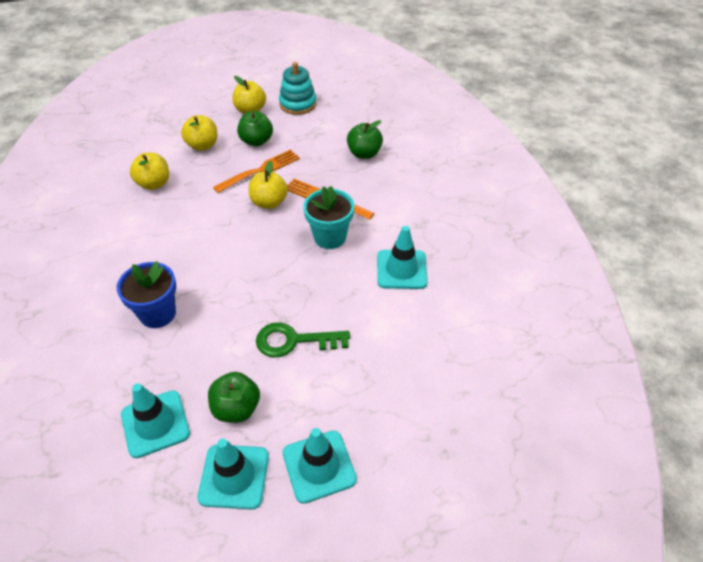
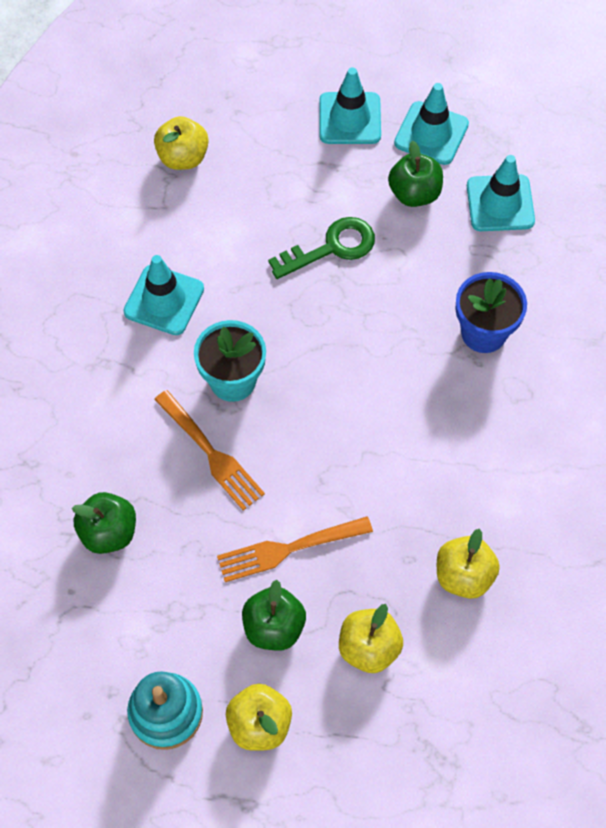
camera: 160 degrees left, 15 degrees up
yellow apple [249,161,288,209] -> yellow apple moved to [154,116,209,170]
green key [256,322,350,358] -> green key turned 45 degrees counterclockwise [268,217,375,279]

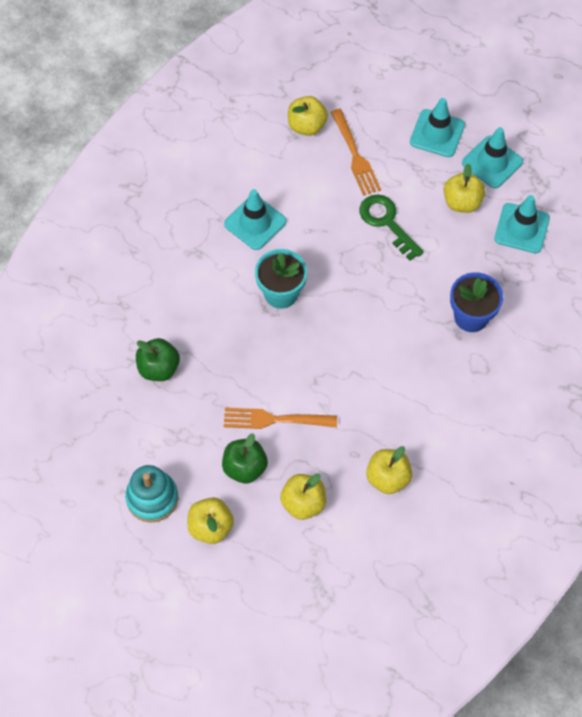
camera: 20 degrees right, 0 degrees up
orange fork [154,390,265,511] -> orange fork moved to [331,109,381,196]
green key [268,217,375,279] -> green key turned 120 degrees counterclockwise [359,194,424,261]
green apple [388,140,443,207] -> yellow apple [444,163,485,213]

